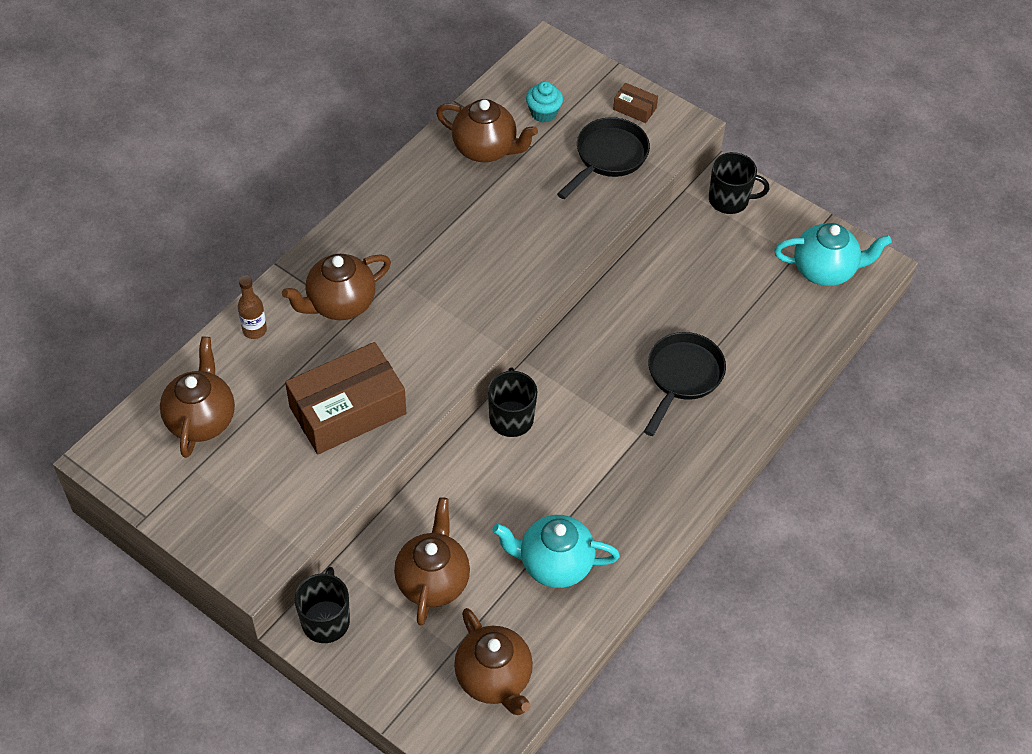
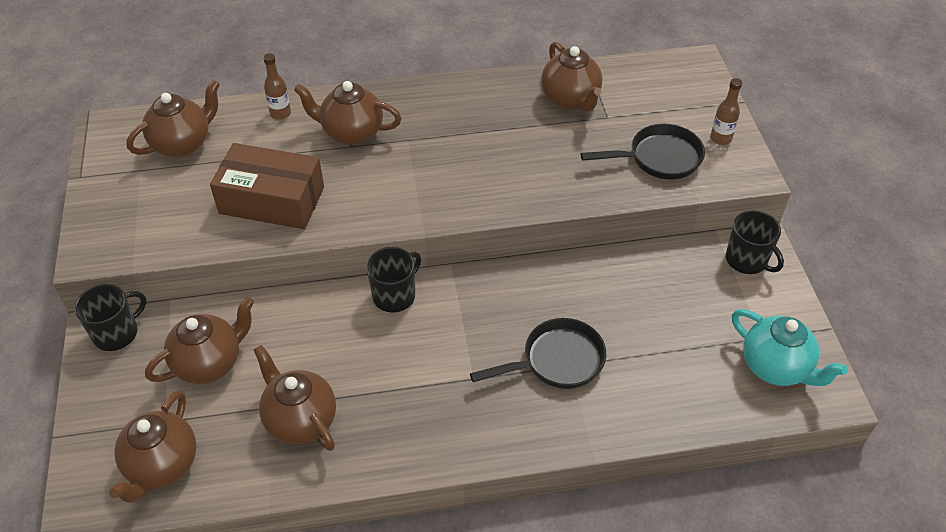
camera: 45 degrees right, 5 degrees down
turquoise teapot [492,515,620,588] -> brown teapot [254,345,336,451]
turquoise cupcake [526,81,563,122] -> none
brown box [613,83,658,123] -> brown bottle [710,78,742,145]

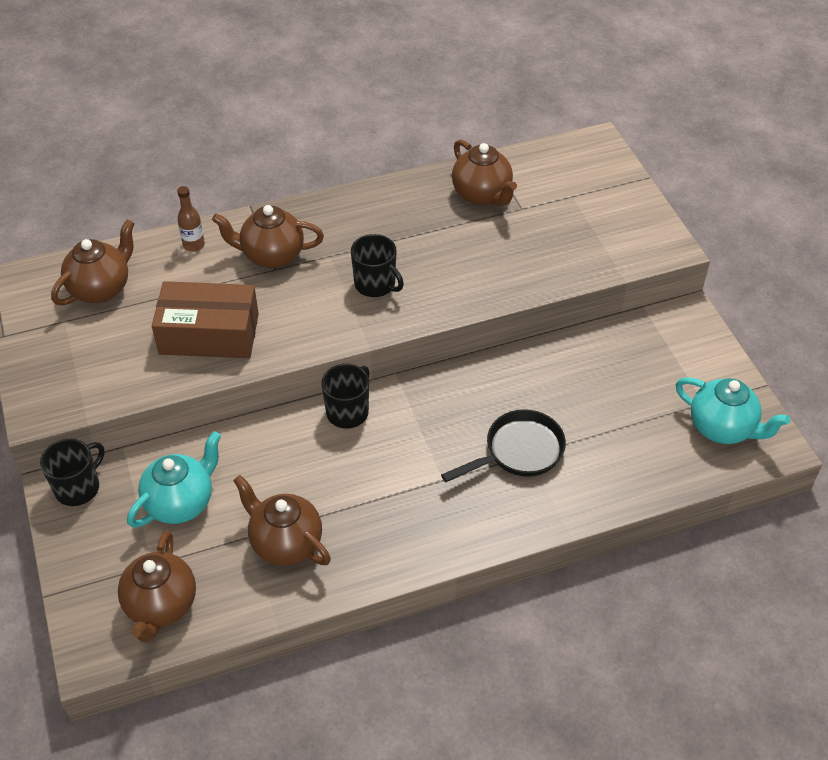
camera: 10 degrees left, 0 degrees up
brown teapot [145,297,254,384] -> turquoise teapot [127,431,221,527]
black pan [581,124,705,180] -> none
brown bottle [710,78,742,145] -> none
black mug [726,210,784,274] -> black mug moved to [351,234,404,297]

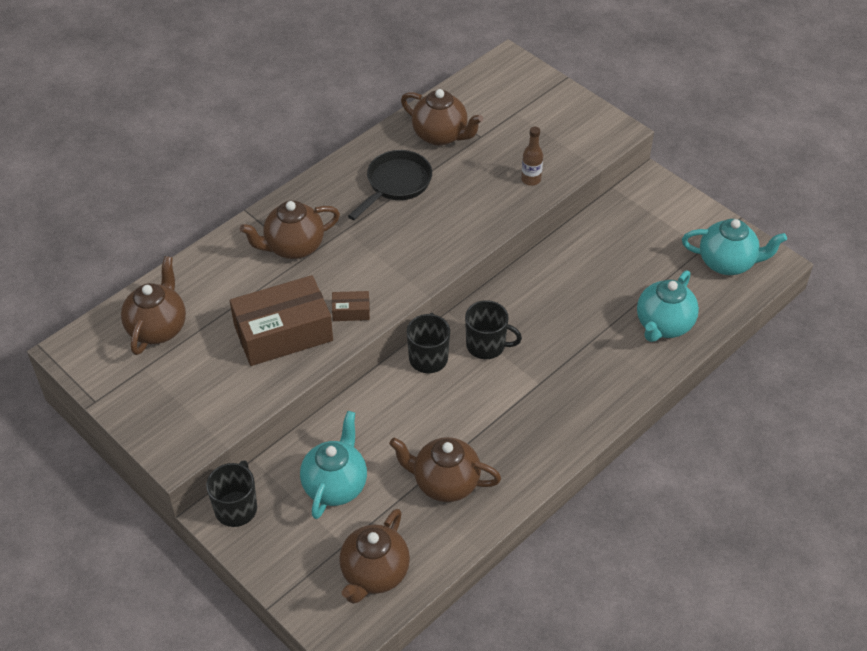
camera: 25 degrees left, 0 degrees up
brown teapot [118,530,196,642] -> brown teapot turned 45 degrees clockwise [339,509,410,604]
brown bottle [177,186,205,251] -> brown bottle moved to [521,127,543,186]
black mug [351,234,404,297] -> black mug moved to [465,300,522,359]
black pan [441,409,566,482] -> black pan moved to [348,150,432,220]
none -> brown box [332,291,370,321]
none -> turquoise teapot [637,270,699,342]

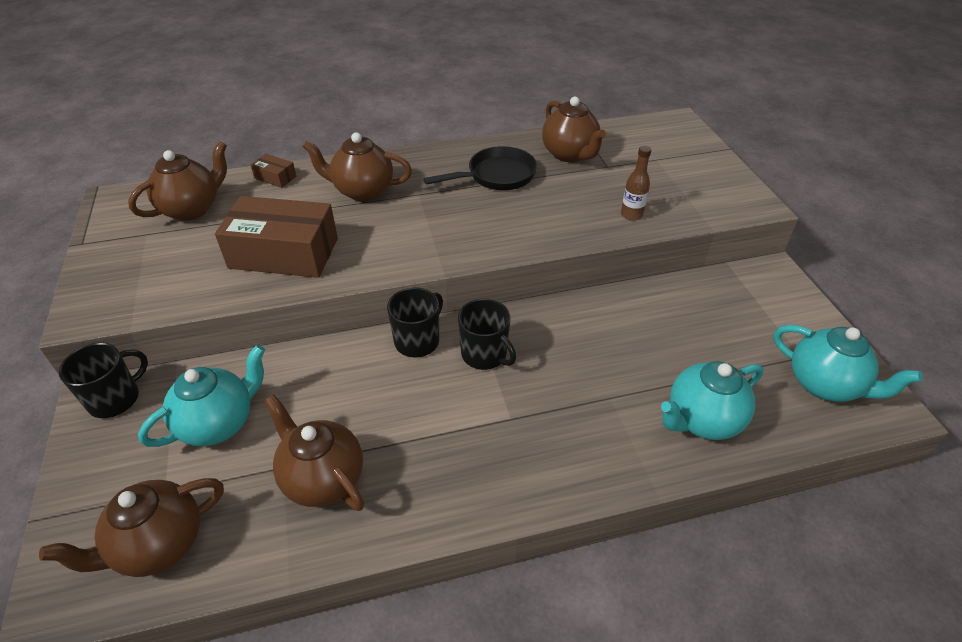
camera: 30 degrees right, 5 degrees down
brown box [332,291,370,321] -> brown box moved to [250,154,296,188]

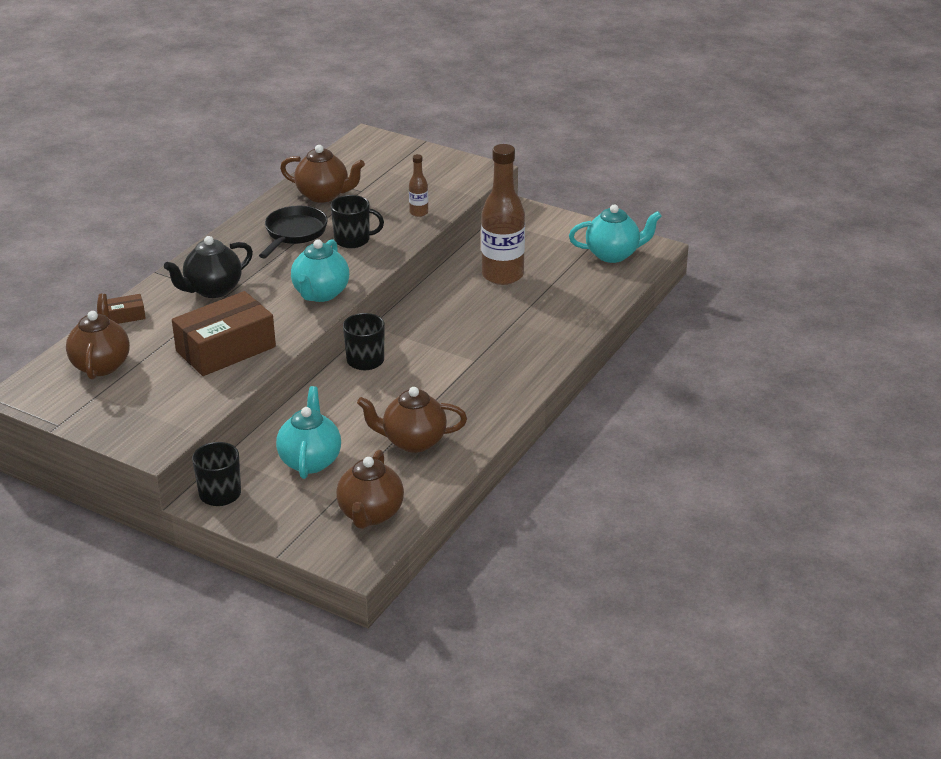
camera: 45 degrees left, 10 degrees down
brown teapot [302,132,412,201] -> black teapot [164,236,253,298]
black mug [458,299,516,370] -> black mug moved to [331,195,384,248]
turquoise teapot [661,361,764,440] -> turquoise teapot moved to [291,239,349,302]
none -> brown bottle [481,144,525,285]

